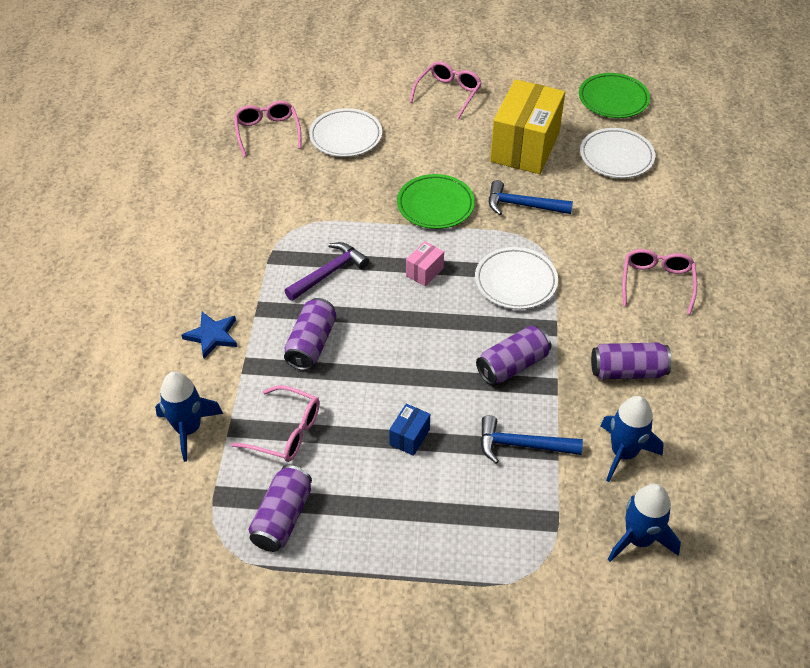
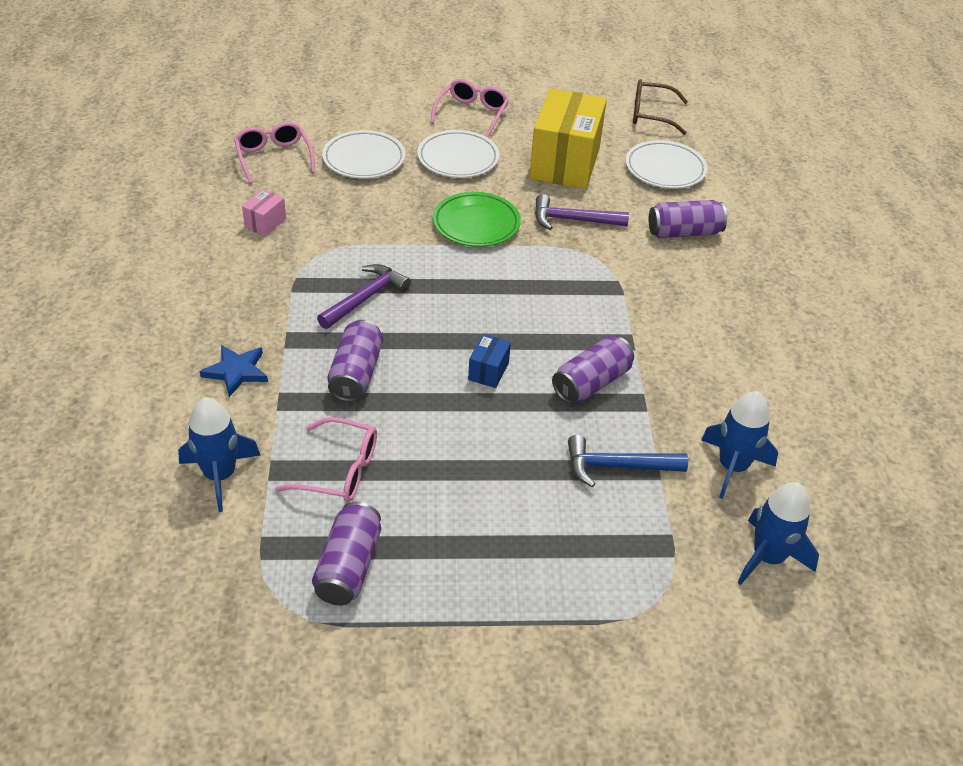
camera: 10 degrees left, 5 degrees down
blue box [389,404,430,456] -> blue box moved to [468,334,511,388]
pink box [406,241,444,287] -> pink box moved to [242,189,286,236]
white plate [475,247,558,309] -> white plate moved to [417,130,500,178]
blue hammer [489,180,573,215] -> purple hammer [535,194,629,230]
green plate [579,73,650,118] -> brown glasses [633,79,688,135]
purple can [591,342,671,380] -> purple can moved to [649,200,727,238]
pink glasses [622,249,697,315] -> none

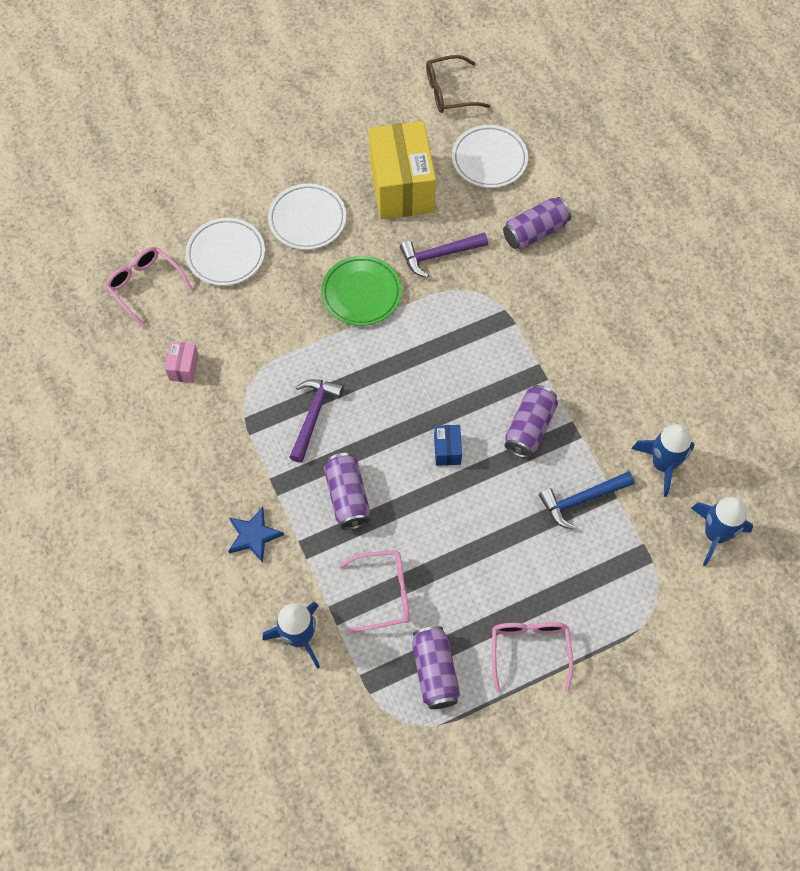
camera: 20 degrees left, 20 degrees up
pink glasses [430,79,509,138] -> pink glasses moved to [492,622,573,693]

